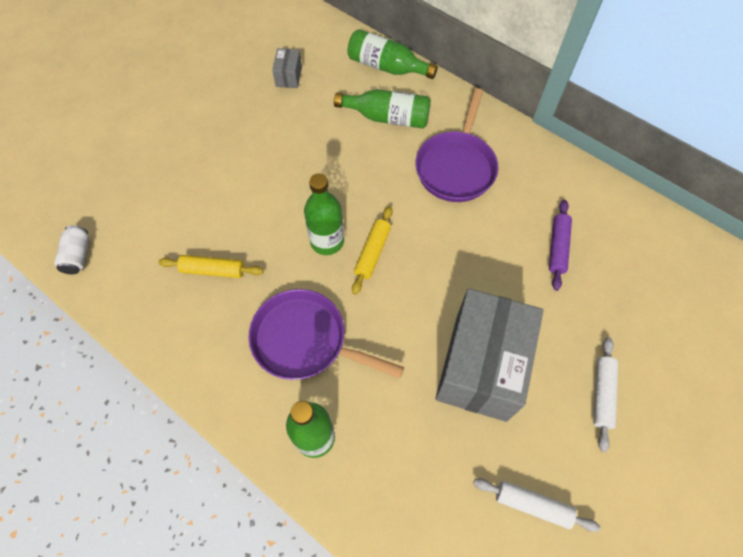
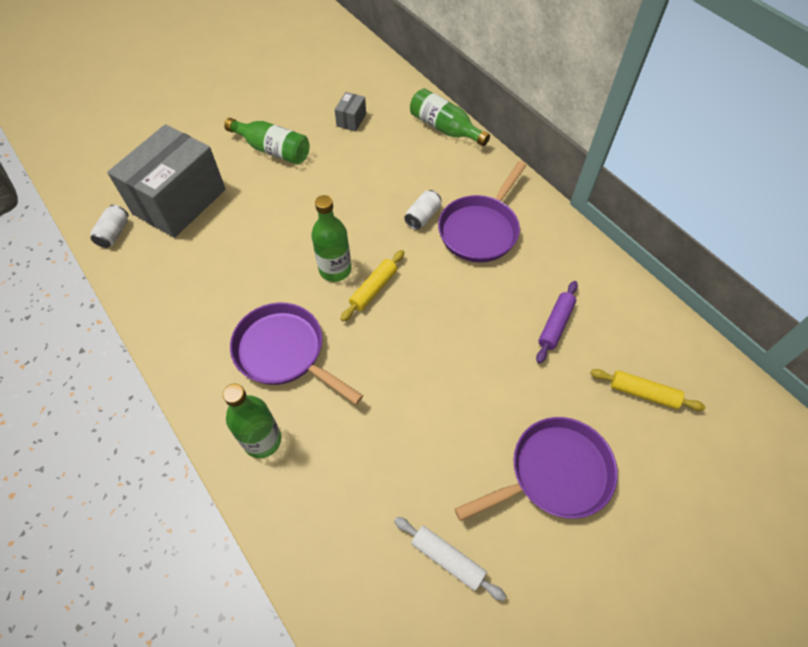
camera: 15 degrees right, 5 degrees down
yellow rolling pin [158,255,264,278] -> yellow rolling pin moved to [590,369,705,411]
green bottle [334,89,431,129] -> green bottle moved to [224,118,310,165]
grey box [435,288,543,422] -> grey box moved to [107,124,226,238]
white rolling pin [594,337,618,452] -> purple pan [455,417,618,521]
none -> white can [404,190,442,230]

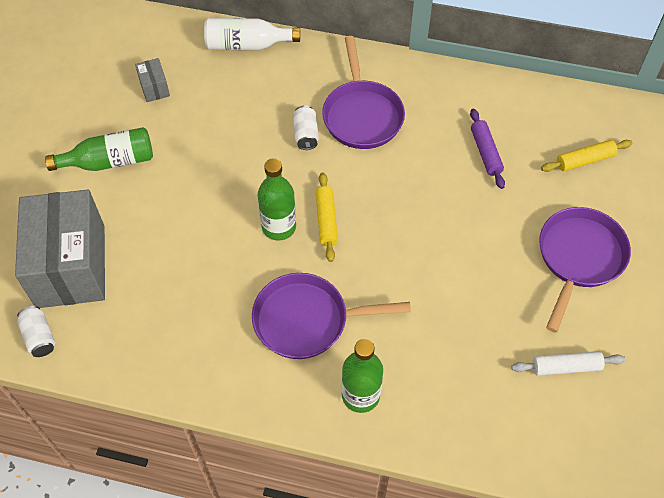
camera: 40 degrees left, 0 degrees up
green bottle [410,88,490,146] -> white bottle [204,18,300,50]

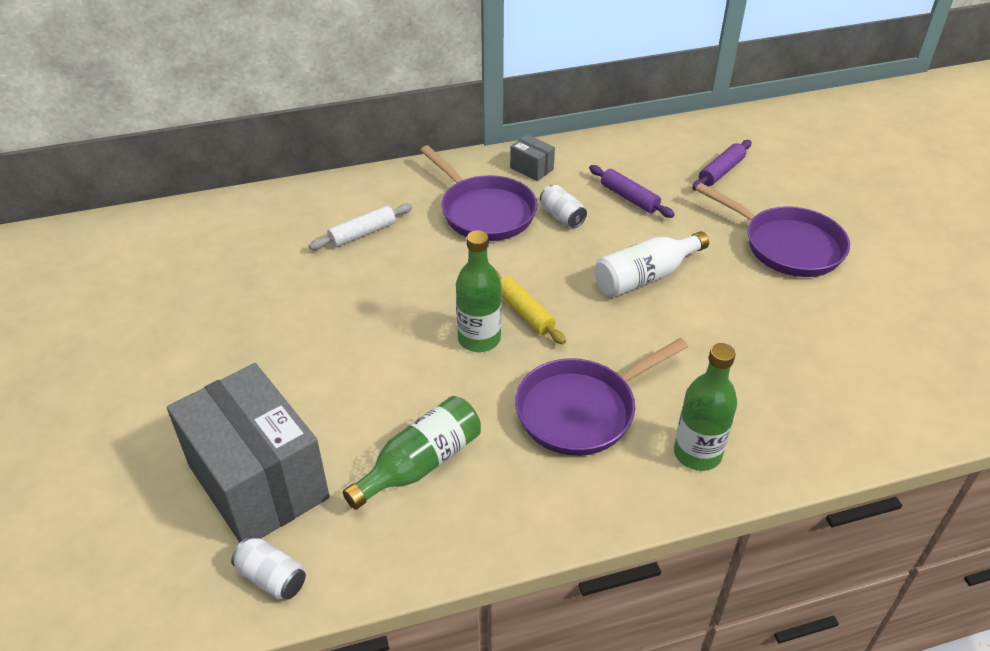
camera: 30 degrees left, 15 degrees down
green bottle [45,127,153,171] -> green bottle moved to [343,396,481,510]
grey box [135,58,170,102] -> grey box moved to [510,135,555,181]
white bottle [204,18,300,50] -> white bottle moved to [594,231,709,297]
white can [293,105,319,150] -> white can moved to [540,185,587,228]
white rolling pin [511,351,625,376] -> white rolling pin moved to [309,204,412,250]
purple pan [539,207,631,333] -> purple pan turned 135 degrees clockwise [695,183,850,277]
yellow rolling pin [541,140,632,172] -> purple rolling pin [692,140,751,190]

